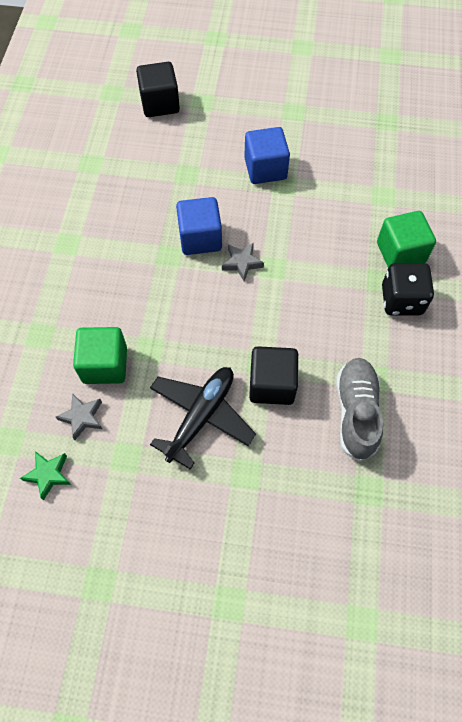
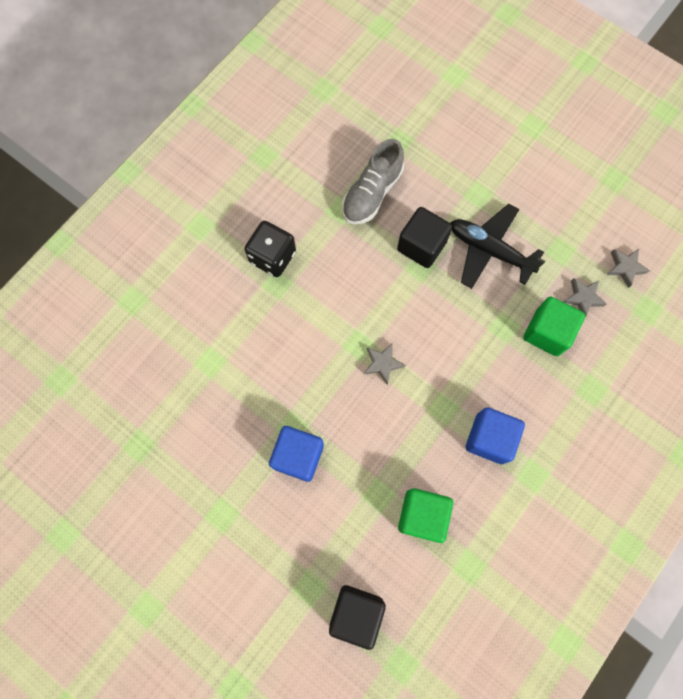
camera: 150 degrees left, 10 degrees up
green star [20,451,71,500] -> grey star [606,249,650,288]
black plane [150,367,256,469] -> black plane turned 60 degrees clockwise [450,204,545,289]
blue cube [176,197,222,255] -> blue cube moved to [466,407,525,464]
green cube [377,211,436,267] -> green cube moved to [398,488,453,543]

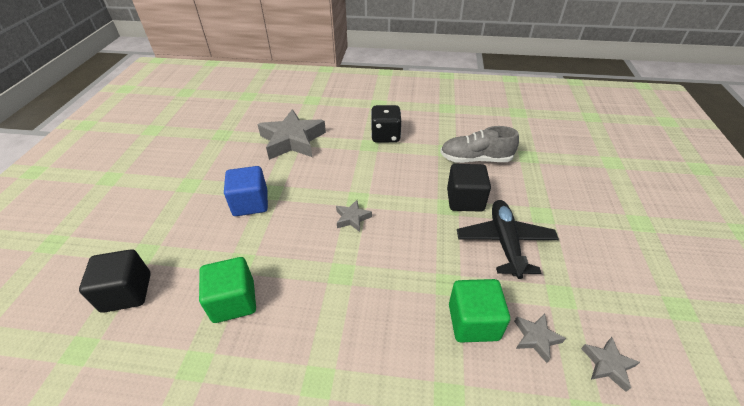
camera: 60 degrees right, 30 degrees down
blue cube [466,407,525,464] -> none
none -> grey star [257,109,326,160]

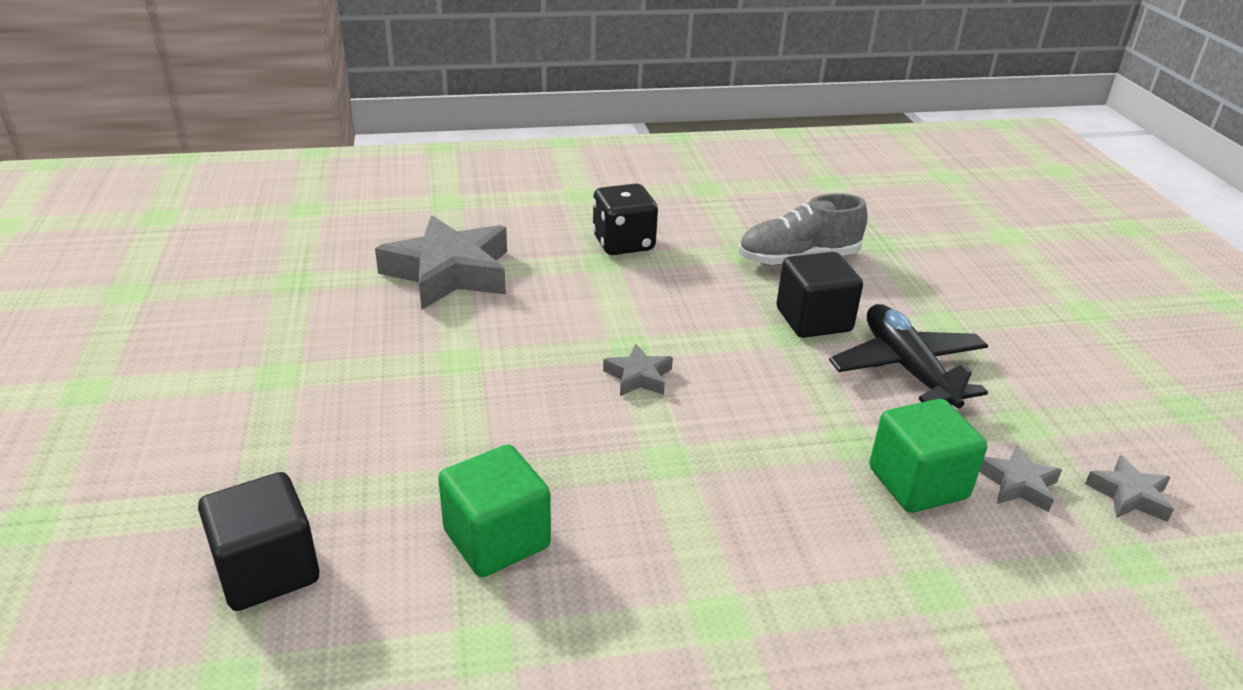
camera: 20 degrees left, 10 degrees down
blue cube [224,166,268,216] -> none

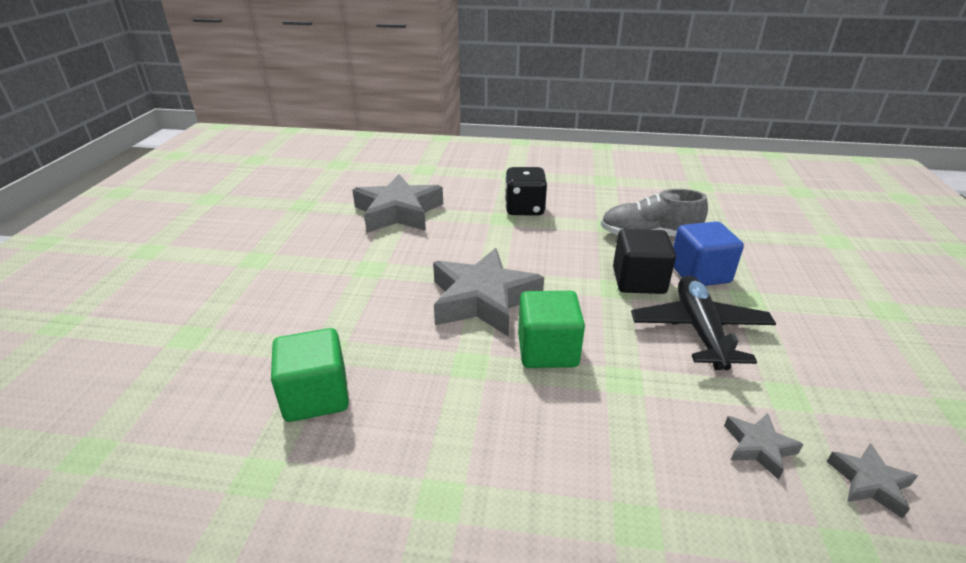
camera: 20 degrees right, 0 degrees up
black cube [198,472,319,611] -> none
grey star [603,344,673,396] -> grey star [433,248,544,337], size x2.20
green cube [869,399,987,513] -> green cube moved to [518,291,585,368]
none -> blue cube [673,221,744,286]

